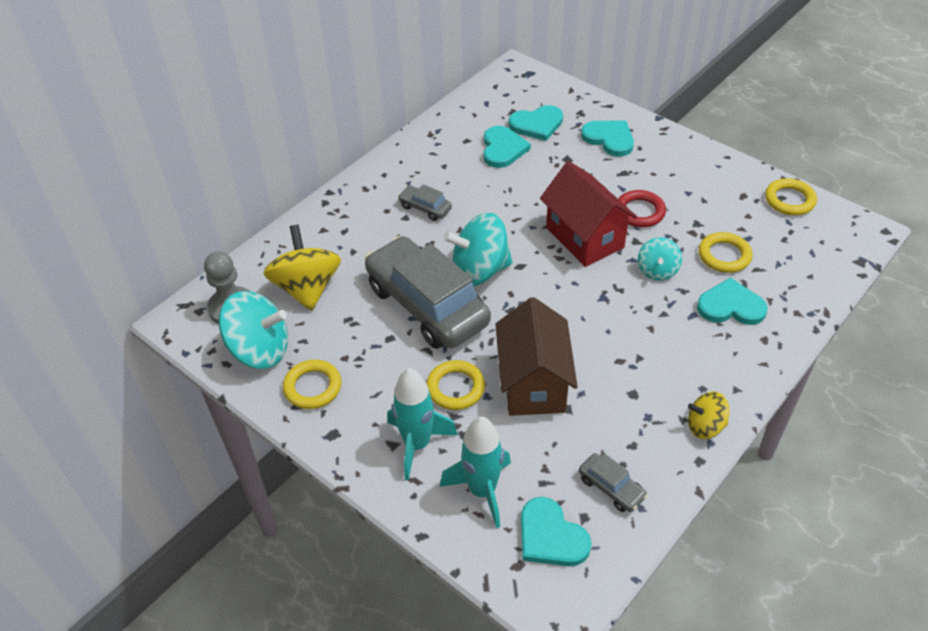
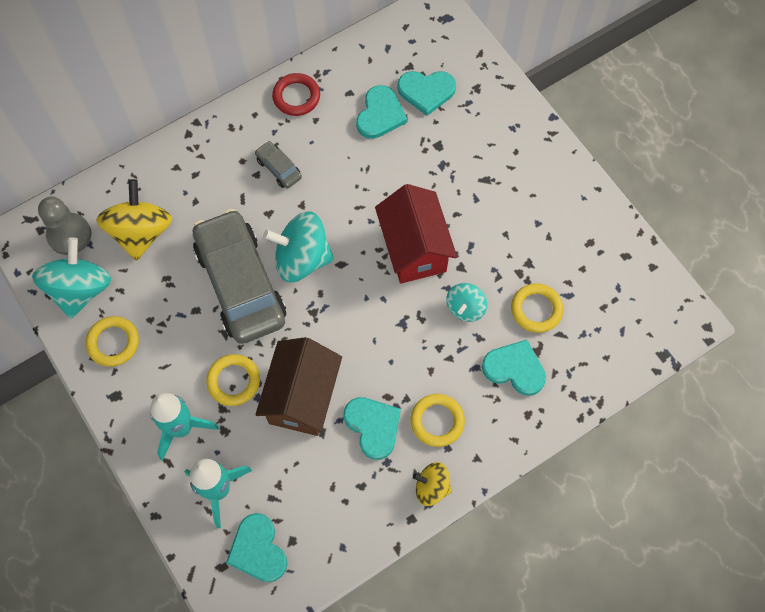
camera: 15 degrees right, 20 degrees up
turquoise spinning top [219,291,288,369] -> turquoise spinning top turned 105 degrees counterclockwise [32,237,111,319]
grey car [579,453,648,512] -> none
turquoise heart [581,121,634,157] -> turquoise heart moved to [343,397,401,460]
red ring [618,190,666,227] -> red ring moved to [272,73,320,116]
yellow ring [765,178,817,215] -> yellow ring moved to [410,394,465,447]

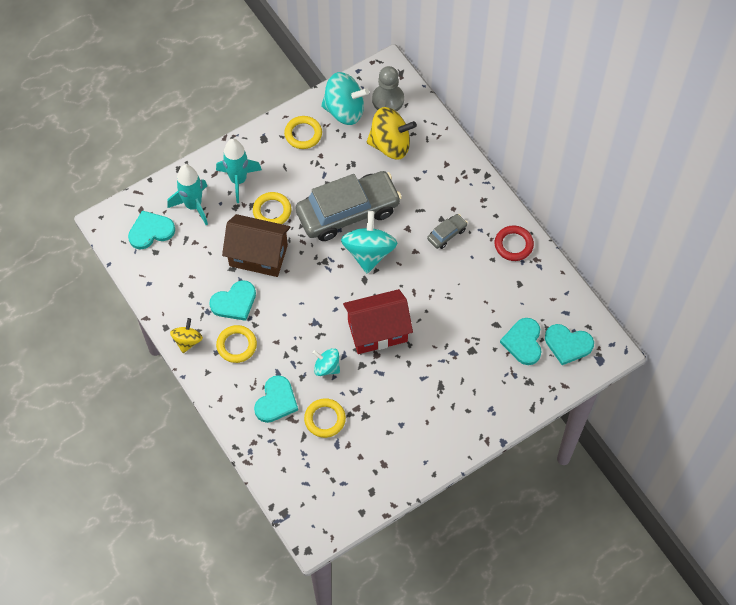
camera: 90 degrees right, 5 degrees down
turquoise heart [356,85,408,139] -> turquoise heart moved to [545,324,594,365]

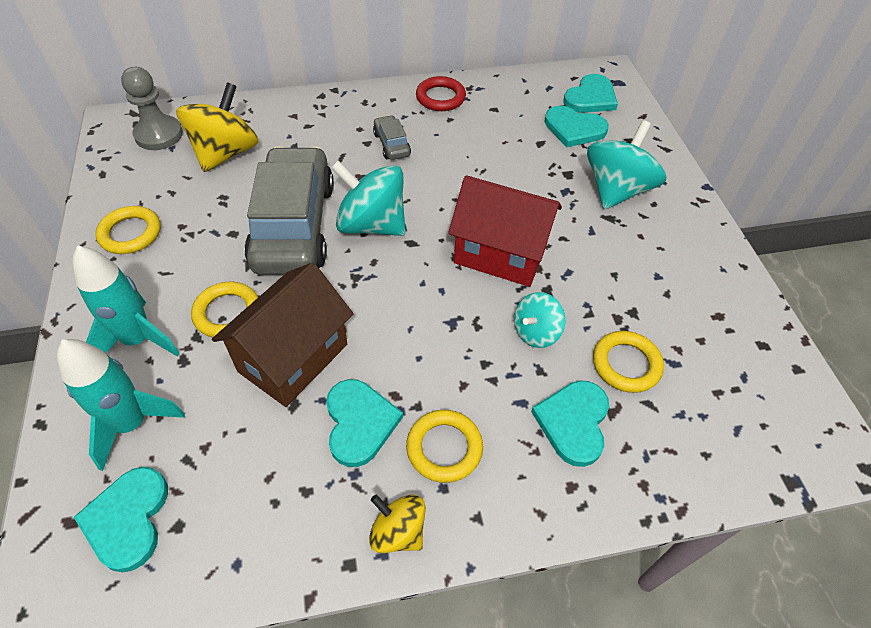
camera: 70 degrees left, 10 degrees down
turquoise heart [254,375,298,423] -> turquoise heart turned 120 degrees counterclockwise [531,380,609,467]
turquoise spinning top [321,72,369,125] -> turquoise spinning top moved to [587,120,666,210]
red house [343,289,413,354] -> red house turned 75 degrees counterclockwise [448,175,562,287]

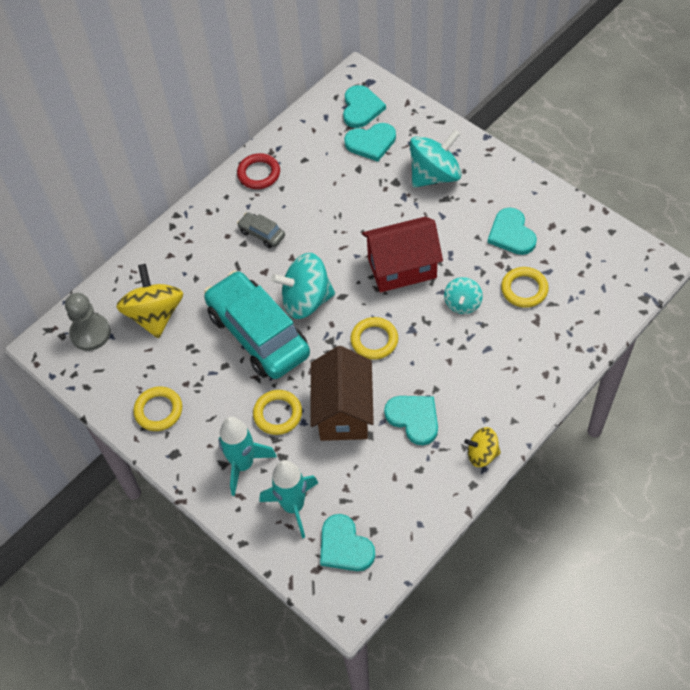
camera: 30 degrees left, 5 degrees up
grey car [244,146,334,275] -> turquoise car [204,271,310,379]
yellow ring [406,410,483,483] -> yellow ring moved to [350,317,398,360]
turquoise heart [531,380,609,467] -> turquoise heart moved to [487,207,537,255]
turquoise spinning top [587,120,666,210] -> turquoise spinning top turned 60 degrees clockwise [410,130,462,188]

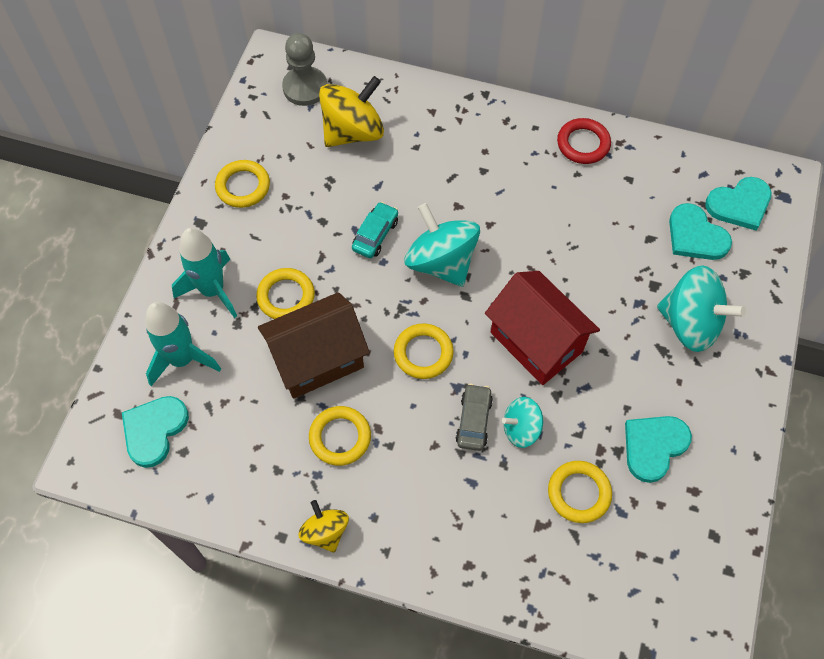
camera: 60 degrees right, 5 degrees up
turquoise car [204,271,310,379] -> turquoise car [352,202,398,258], size x0.41
grey car [237,212,285,248] -> grey car moved to [455,384,493,451]
turquoise heart [384,396,438,445] -> yellow ring [309,406,371,466]

